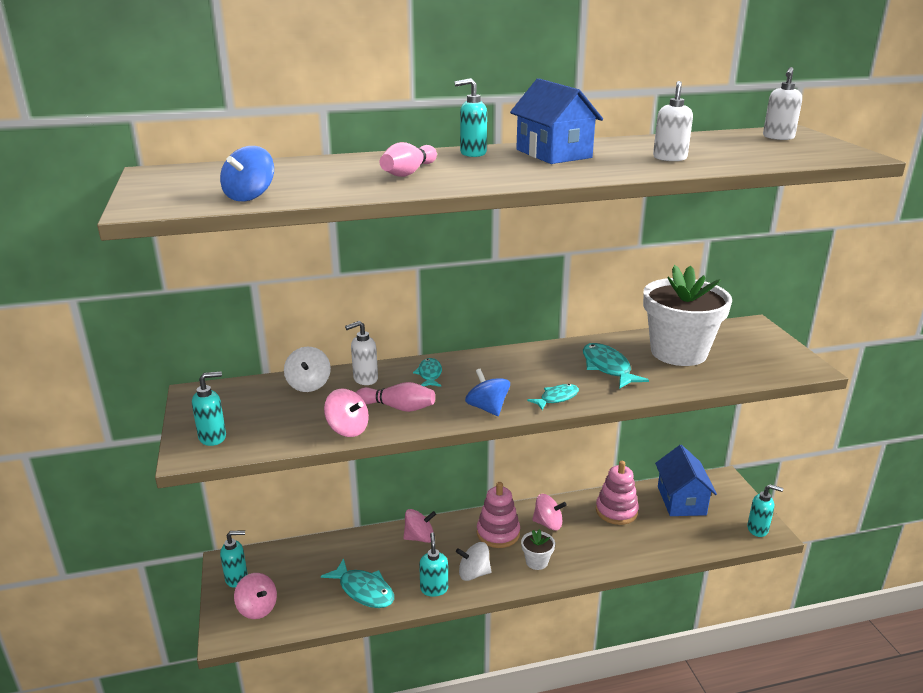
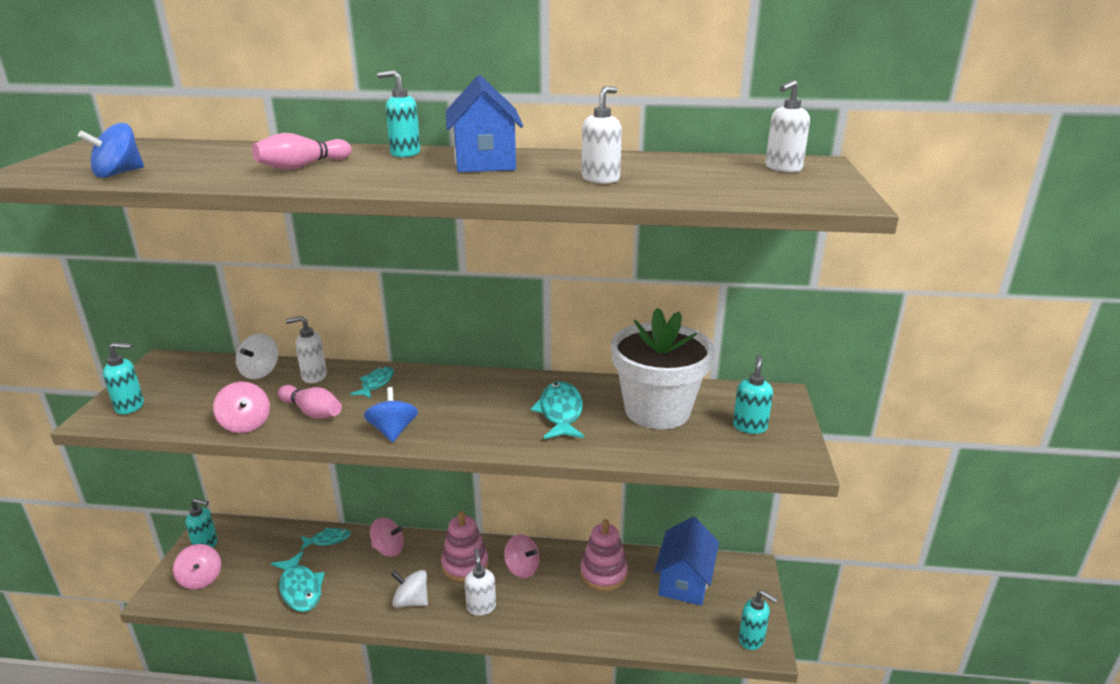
camera: 20 degrees right, 0 degrees up
turquoise soap dispenser [419,532,448,597] -> turquoise soap dispenser moved to [733,354,773,434]
white flower pot [521,529,555,570] -> white soap dispenser [465,548,496,616]
turquoise fish [527,384,579,410] -> turquoise fish moved to [301,528,351,550]

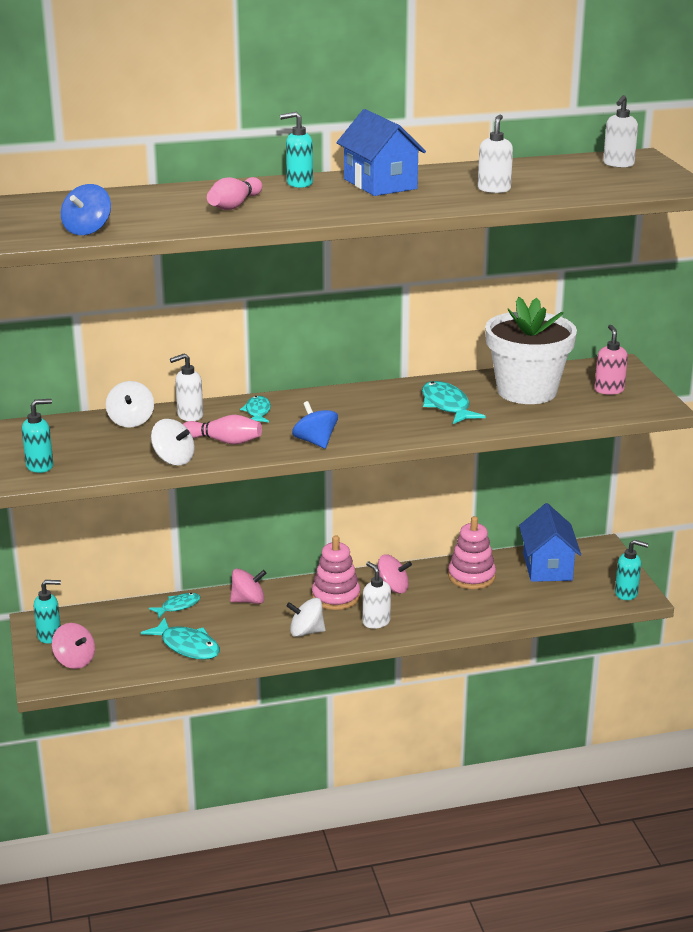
camera: 20 degrees left, 0 degrees up
pink spinning top [213,382,270,433] -> white spinning top [151,419,195,466]
turquoise soap dispenser [733,354,773,434] -> pink soap dispenser [595,325,628,395]

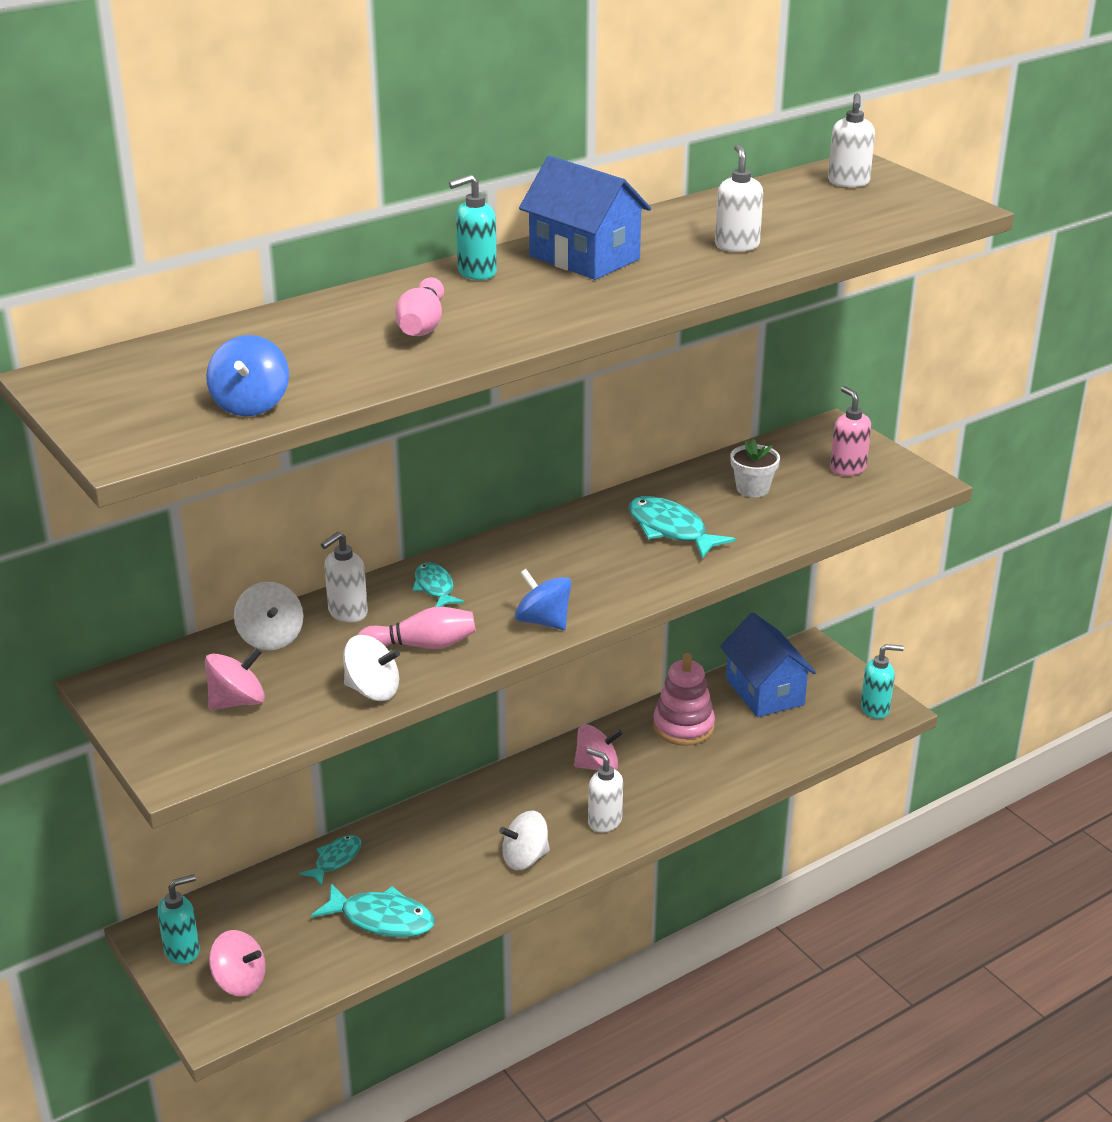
camera: 20 degrees left, 5 degrees up
turquoise soap dispenser [22,399,53,473] -> none
pink spinning top [230,569,266,604] -> pink spinning top moved to [205,648,265,710]
pink stacking toy [312,535,360,610] -> none
white flower pot [485,297,577,404] -> white flower pot [730,439,780,497], size x0.42

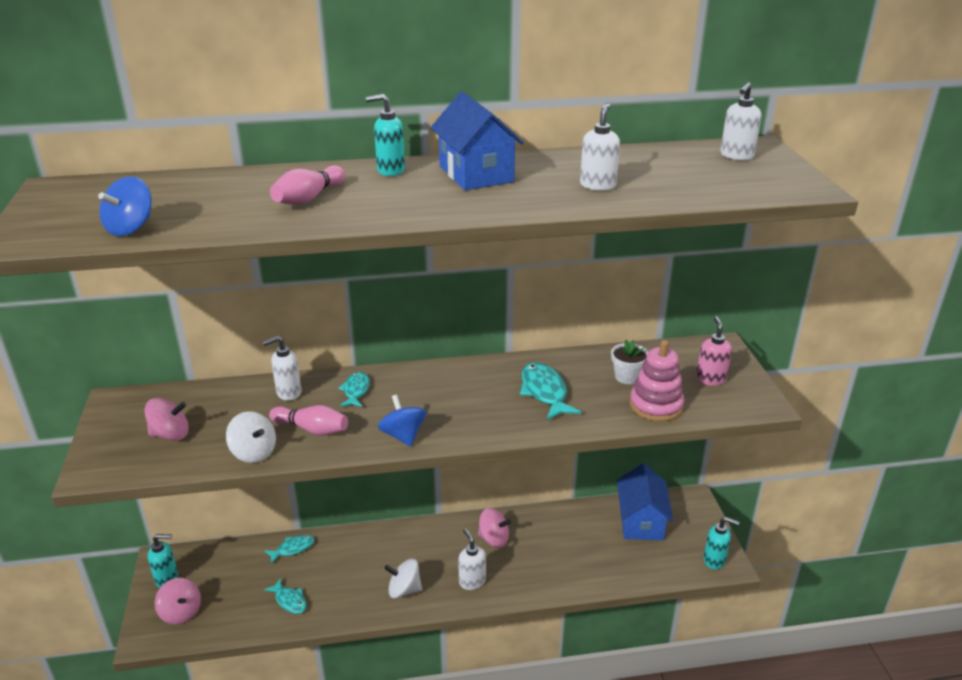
camera: 25 degrees right, 0 degrees up
white spinning top [234,582,303,651] -> none
turquoise fish [311,883,435,937] -> turquoise fish [264,578,307,614], size x0.62
pink stacking toy [653,653,715,746] -> pink stacking toy moved to [629,340,684,422]

